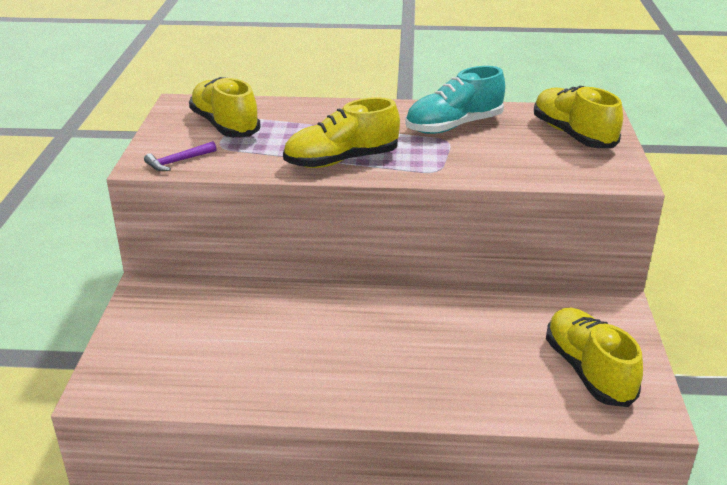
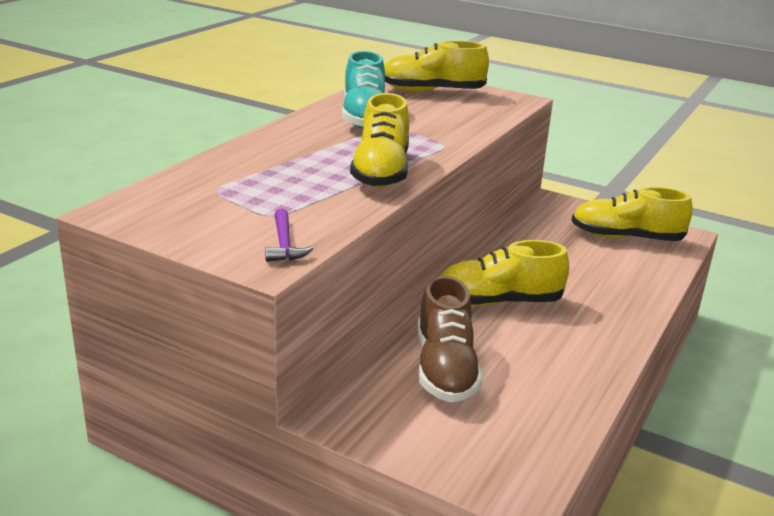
camera: 65 degrees left, 5 degrees down
yellow shoe [189,77,261,137] -> yellow shoe moved to [440,240,569,306]
none -> brown shoe [418,275,483,403]

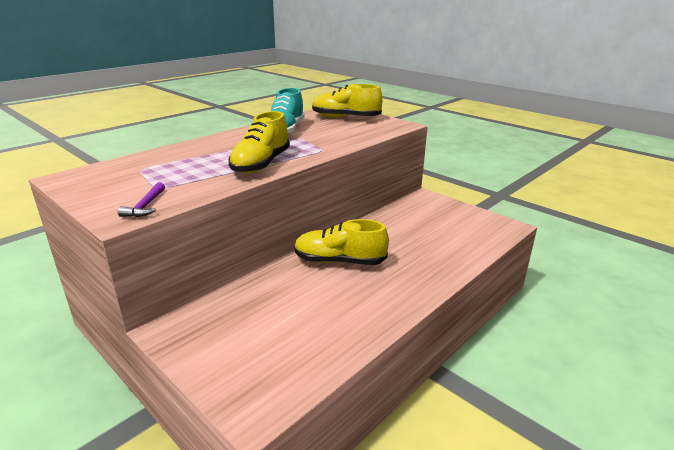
camera: 15 degrees right, 0 degrees up
brown shoe [418,275,483,403] -> none
yellow shoe [571,187,693,241] -> none

